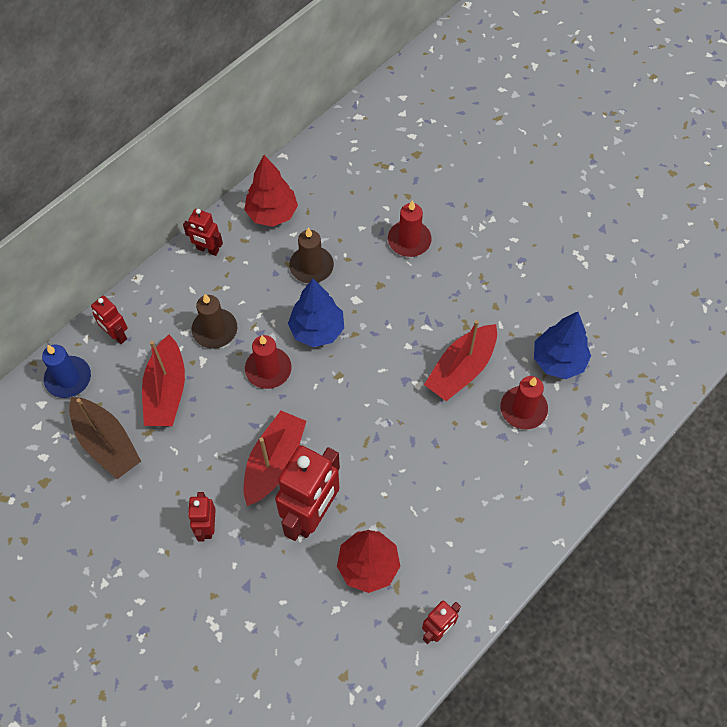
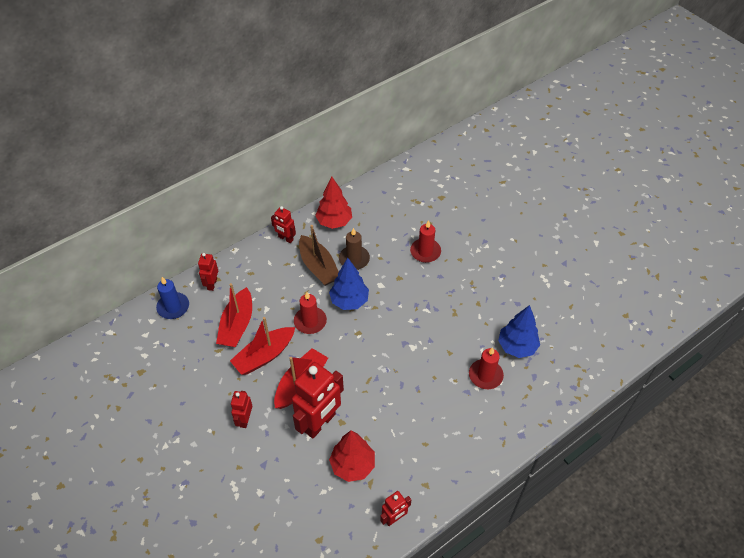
camera: 10 degrees right, 10 degrees down
brown boat [69,397,141,479] -> brown boat moved to [299,225,339,286]
red robot [91,296,127,344] -> red robot turned 45 degrees clockwise [198,253,218,291]
brown candle [192,294,237,349] -> none
red boat [424,320,497,401] -> red boat moved to [230,317,295,375]

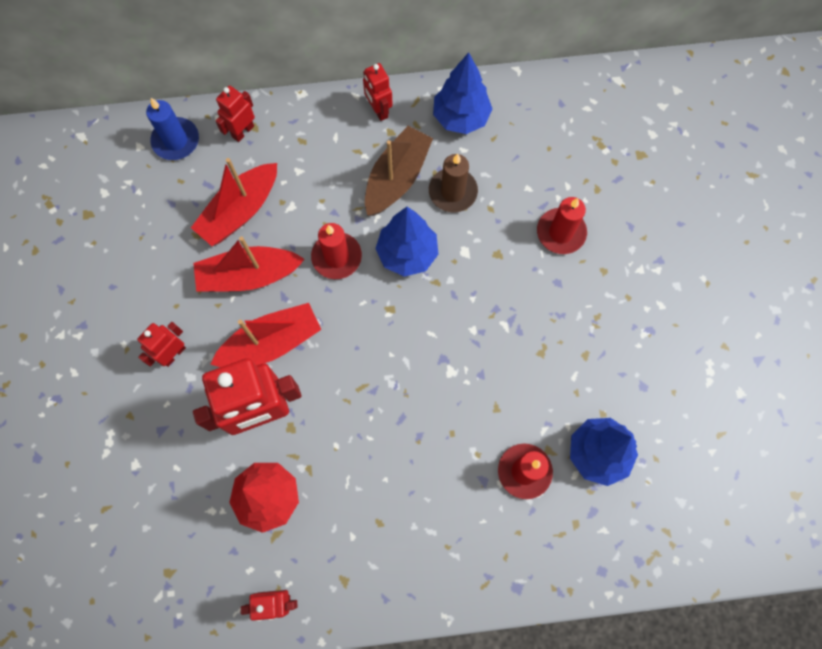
camera: 30 degrees right, 20 degrees up
brown boat [299,225,339,286] -> brown boat turned 150 degrees counterclockwise [365,126,433,216]
red tree [315,176,352,229] -> blue tree [433,52,492,134]

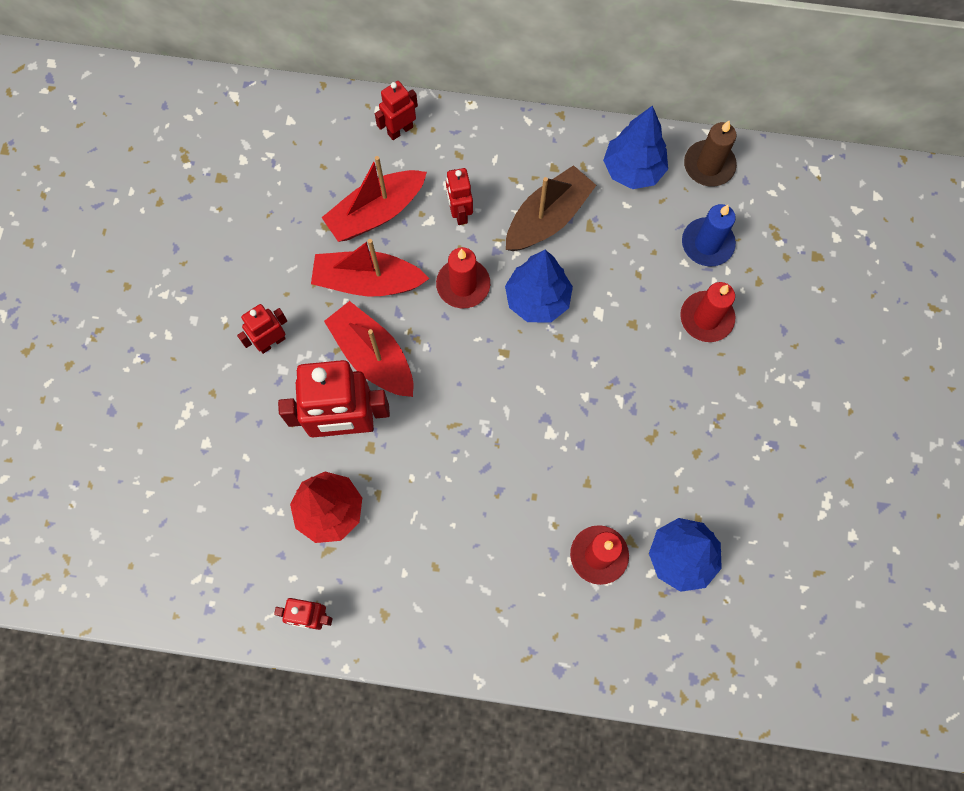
camera: 15 degrees right, 0 degrees up
blue candle [146,98,199,160] -> blue candle moved to [682,204,736,267]
red boat [211,303,321,367] -> red boat turned 120 degrees counterclockwise [324,301,413,397]
red robot [363,63,393,121] -> red robot moved to [446,168,473,225]
brown candle [429,153,478,212] -> brown candle moved to [684,121,737,186]

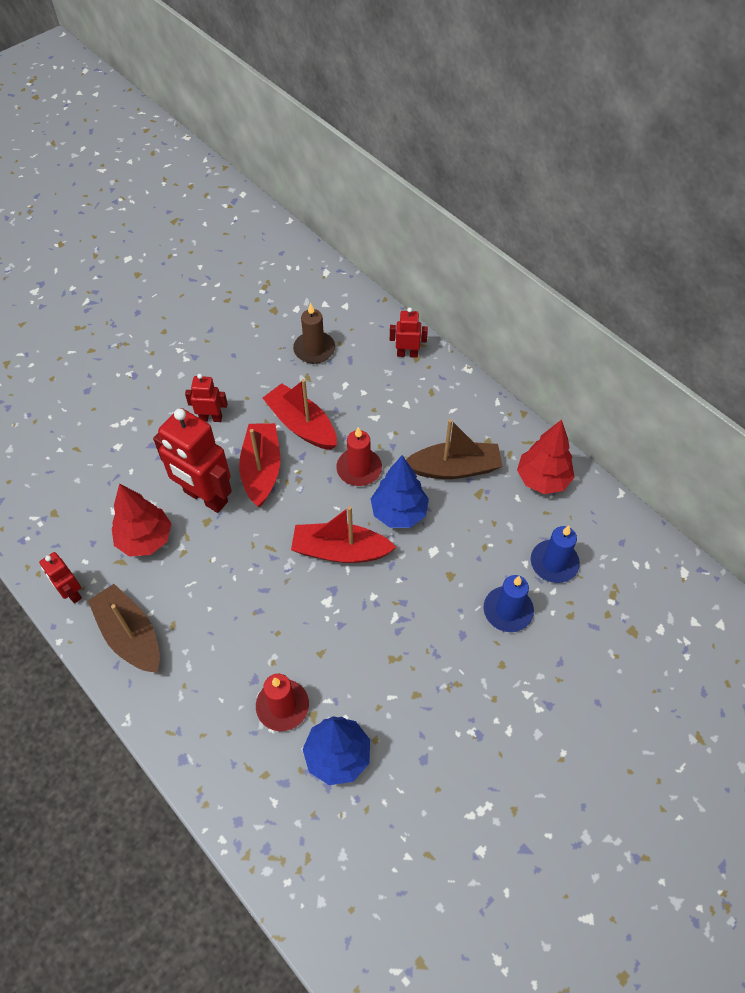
camera: 40 degrees right, 15 degrees down
red boat [321,156,427,242] -> red boat moved to [291,506,397,563]
red robot [446,168,473,225] -> none
blue tree [603,105,668,189] -> red tree [517,420,575,494]
red candle [680,282,735,342] -> blue candle [483,575,534,632]
brown candle [684,121,737,186] -> brown candle moved to [293,303,335,364]
none -> brown boat [88,584,160,673]

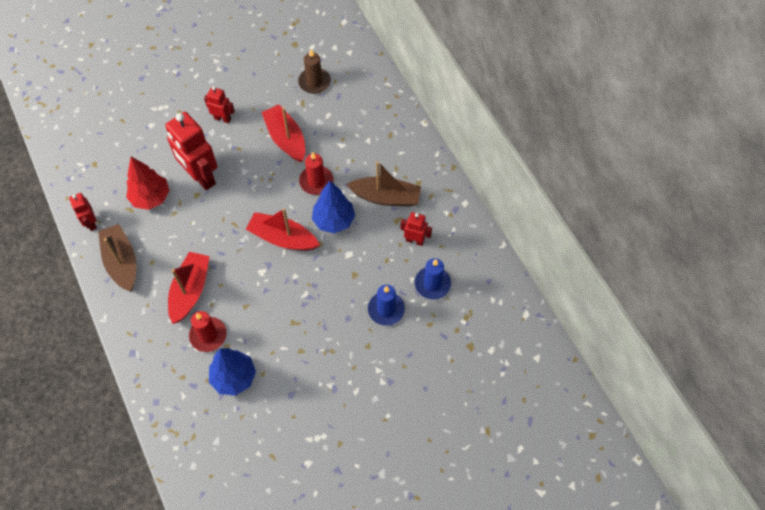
camera: 15 degrees right, 5 degrees up
red boat [239,423,280,507] -> red boat moved to [168,252,210,324]
red robot [390,307,428,358] -> red robot moved to [400,212,432,246]
red tree [517,420,575,494] -> none

